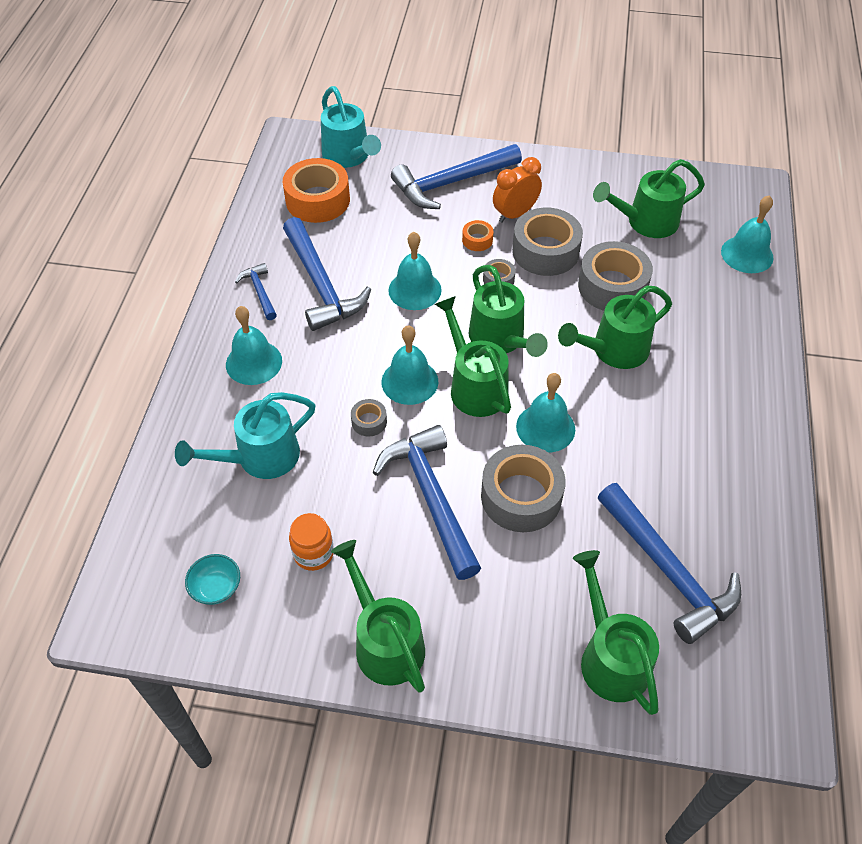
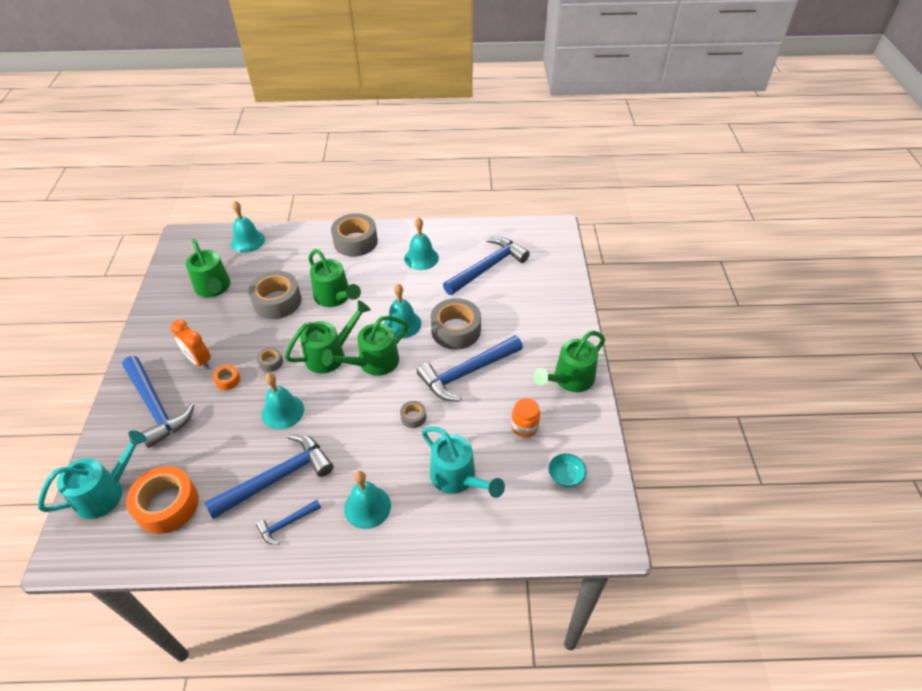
camera: 100 degrees left, 5 degrees down
turquoise bell [381,326,438,405] -> turquoise bell moved to [404,217,439,270]
grey tape [512,208,583,276] -> grey tape moved to [331,213,378,257]
green watering can [573,550,659,715] -> none

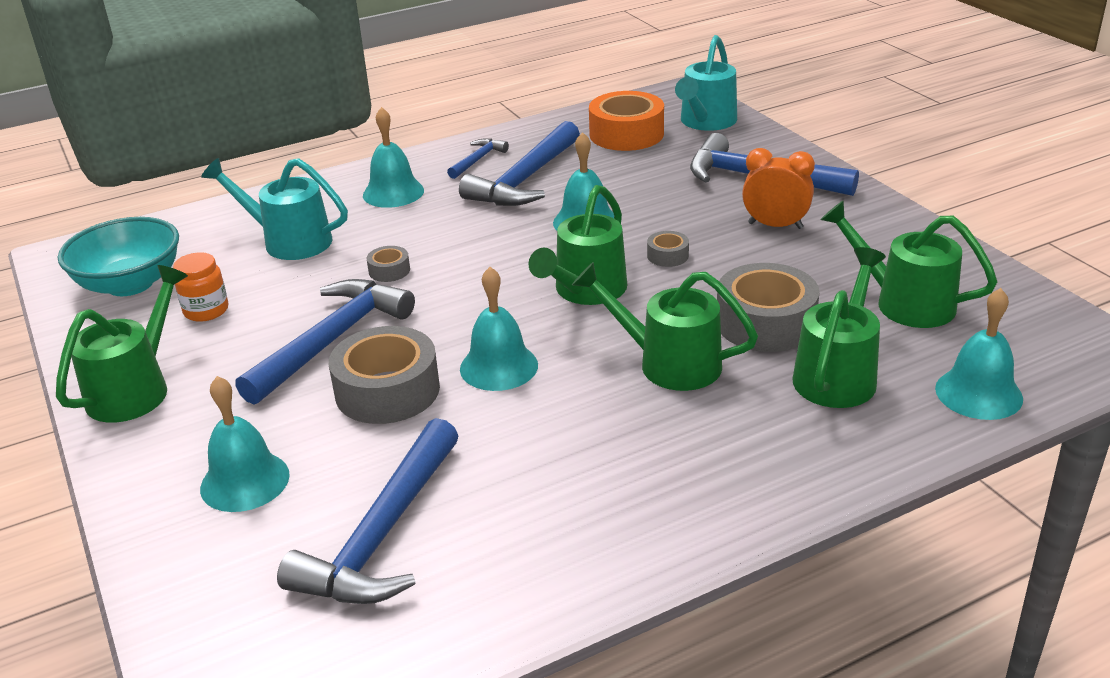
camera: 155 degrees right, 15 degrees down
orange tape [213,365,240,390] -> none
green watering can [322,316,408,376] -> green watering can moved to [792,247,886,408]
grey tape [331,213,378,257] -> none
turquoise bell [404,217,439,270] -> turquoise bell moved to [200,376,290,512]
turquoise bowl [548,453,586,488] -> turquoise bowl [58,217,179,296], size x2.04

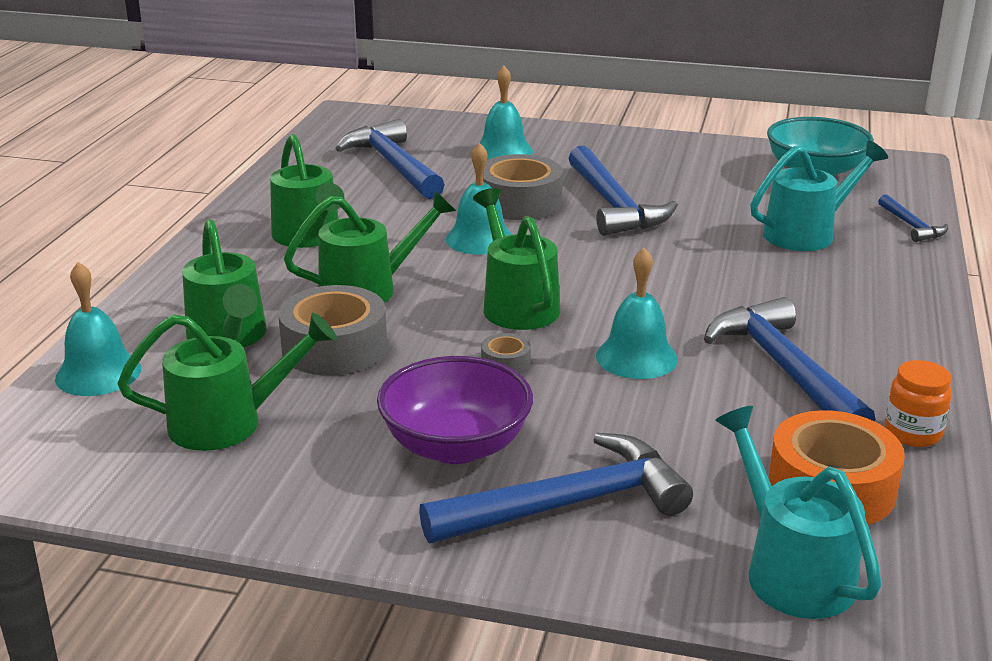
camera: 130 degrees right, 5 degrees down
green watering can [56,265,188,423] -> green watering can moved to [270,134,345,248]
orange jar [173,252,228,322] -> orange jar moved to [884,360,952,447]
turquoise bell [363,107,424,208] -> none
grey tape [367,246,410,282] -> none
blue hammer [447,138,509,179] -> blue hammer moved to [878,194,948,242]
orange clock [742,148,815,229] -> purple bowl [377,356,533,464]

